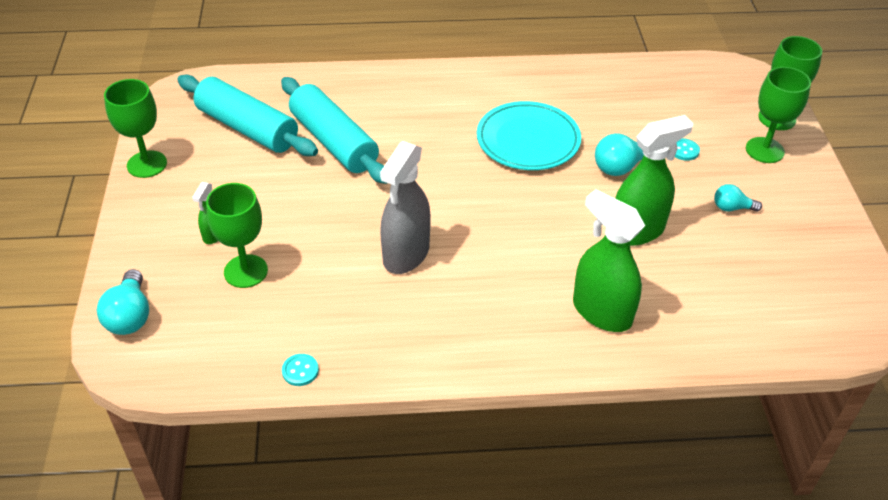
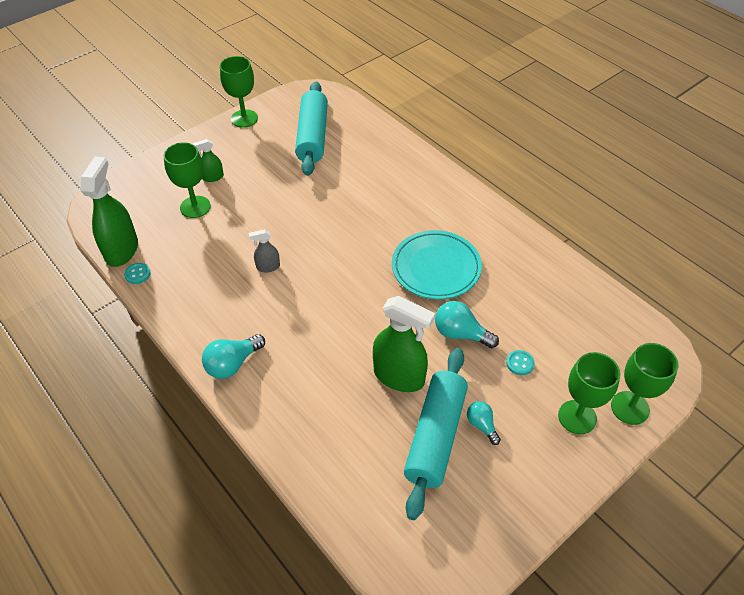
camera: 55 degrees right, 5 degrees up
turquoise light bulb [97,269,149,335] -> turquoise light bulb moved to [202,334,265,379]
turquoise rolling pin [281,77,387,184] -> turquoise rolling pin moved to [404,348,468,520]
grey spray bottle [380,141,431,274] -> grey spray bottle [249,229,280,272], size x0.49
green spray bottle [573,190,645,332] -> green spray bottle moved to [81,157,138,267]

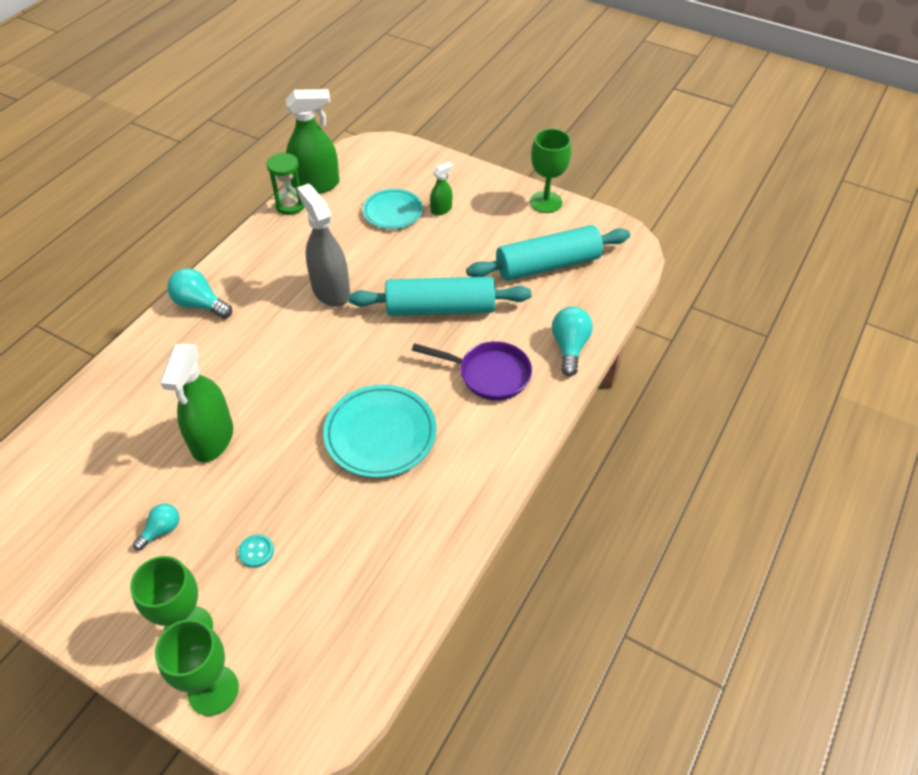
camera: 70 degrees right, 0 degrees up
turquoise button [124,263,151,284] -> green hourglass [266,153,305,215]
green goblet [164,142,211,218] -> turquoise plate [363,189,423,229]
green spray bottle [193,139,224,182] -> green spray bottle turned 90 degrees clockwise [430,162,453,216]
grey spray bottle [249,229,280,272] -> grey spray bottle [297,184,350,307], size x2.04
turquoise rolling pin [404,348,468,520] -> turquoise rolling pin moved to [349,277,532,316]
turquoise light bulb [435,301,499,348] -> turquoise light bulb moved to [552,306,593,376]
none -> purple pan [412,341,532,401]

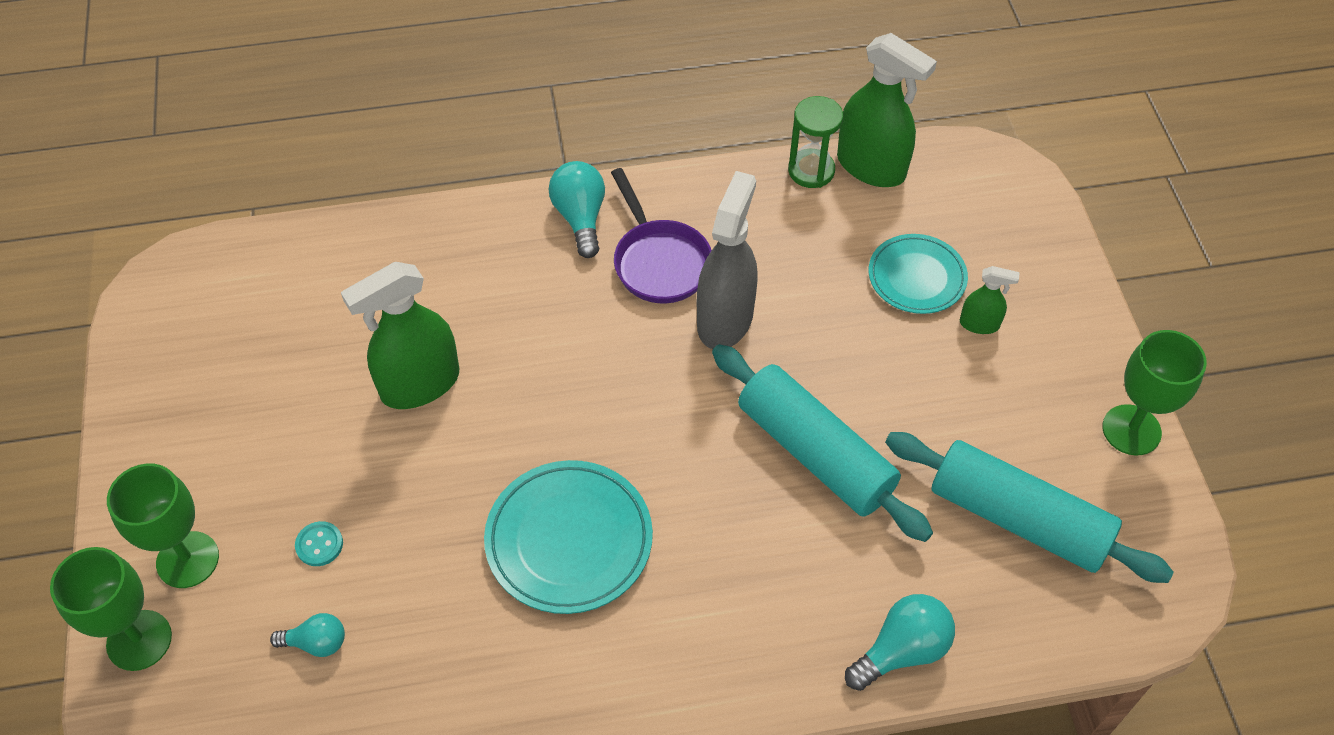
camera: 50 degrees right, 5 degrees up
turquoise light bulb [133,503,180,550] -> turquoise light bulb moved to [270,613,345,657]
purple pan [412,341,532,401] -> purple pan moved to [611,168,712,303]

